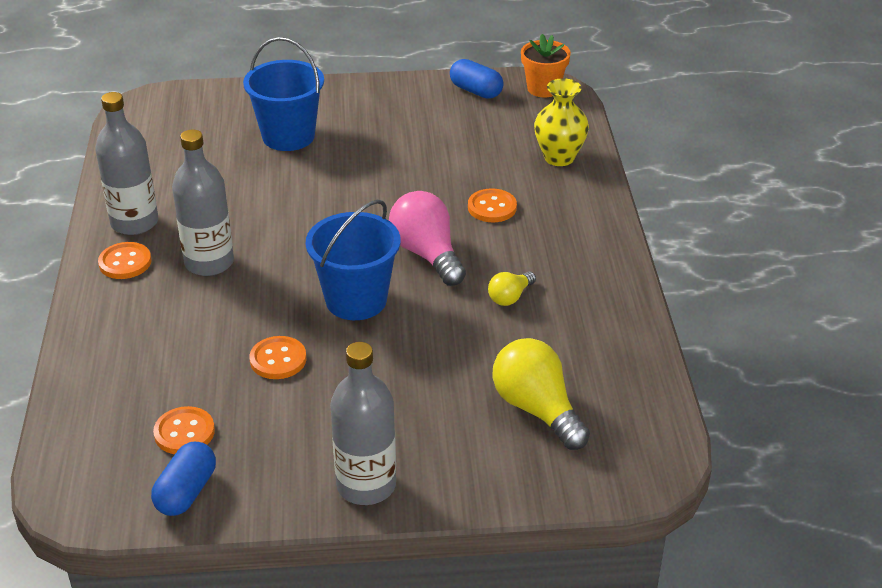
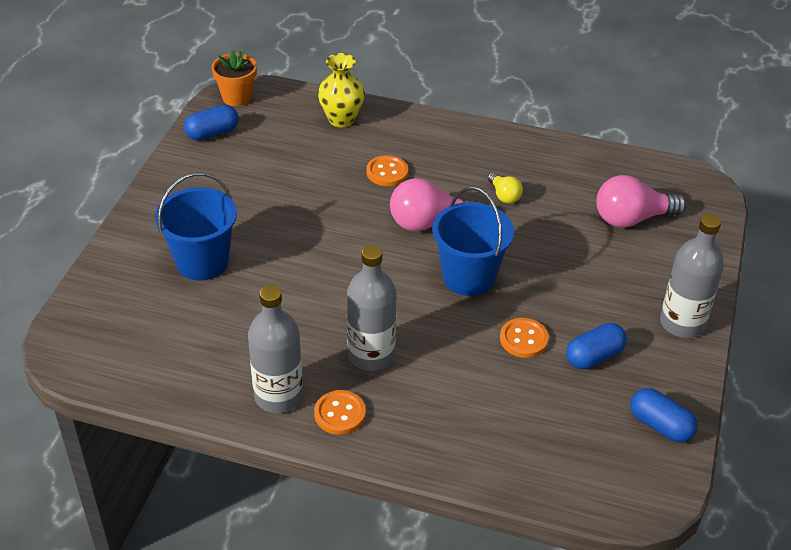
camera: 70 degrees left, 5 degrees up
orange button [153,406,215,454] -> none
yellow light bulb [493,338,590,450] -> pink light bulb [596,175,687,228]
none -> blue capsule [566,323,627,369]

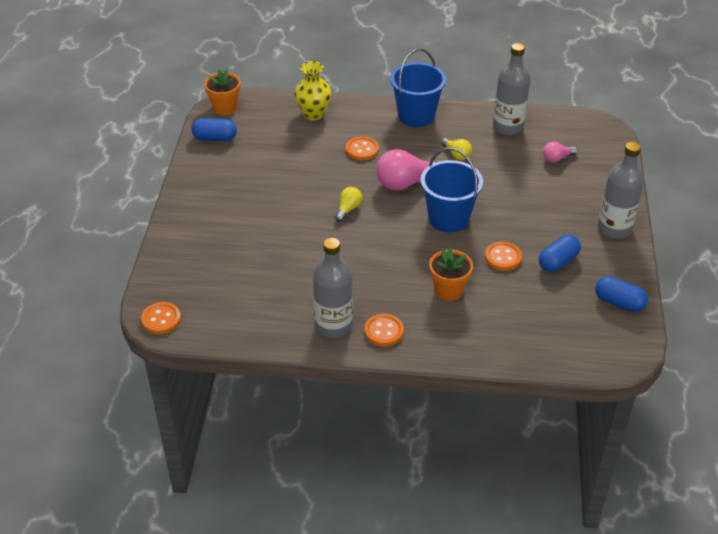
camera: 10 degrees left, 0 degrees up
blue bucket [155,172,237,280] -> blue bucket moved to [390,48,446,127]
blue capsule [184,105,238,141] -> blue capsule turned 45 degrees clockwise [191,118,237,141]
grey bottle [347,245,397,371] -> grey bottle moved to [493,43,530,135]
pink light bulb [596,175,687,228] -> pink light bulb [543,141,577,163], size x0.53
none -> orange button [141,302,181,334]
none -> yellow light bulb [335,187,362,222]
none -> orange flower pot [429,248,473,301]

